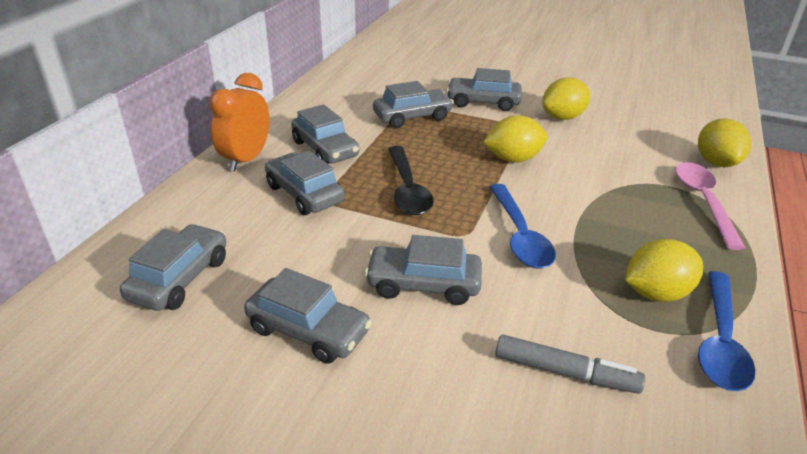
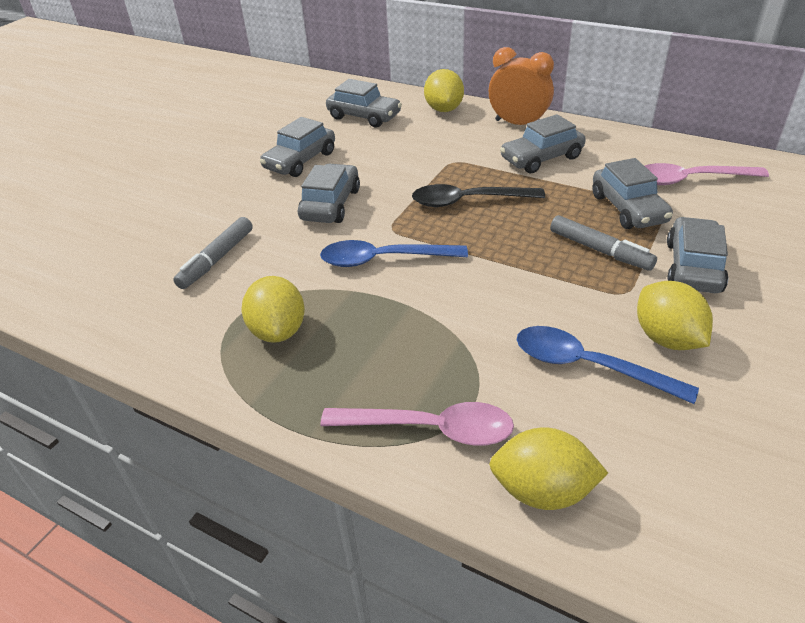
camera: 100 degrees right, 5 degrees up
grey car [265,151,345,215] -> none
yellow lemon [483,115,548,163] -> yellow lemon moved to [424,69,464,112]
blue spoon [698,271,755,391] -> blue spoon moved to [517,326,699,404]
none -> grey marker [550,215,657,271]
none -> pink spoon [645,163,769,185]

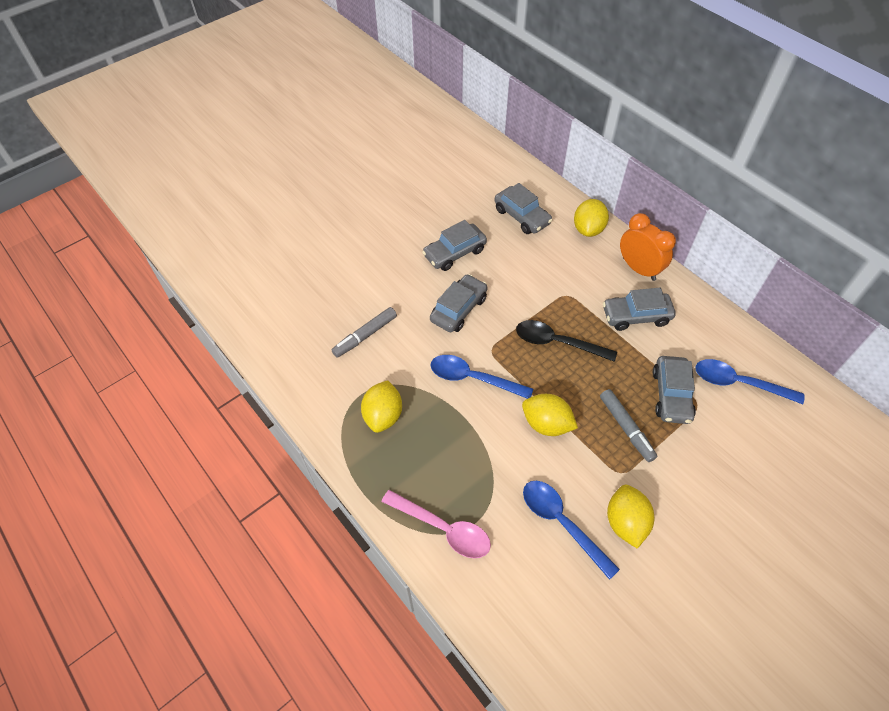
camera: 20 degrees right, 15 degrees up
yellow lemon [489,427,608,510] -> yellow lemon moved to [522,394,578,436]
pink spoon [645,163,769,185] -> blue spoon [695,359,805,404]
grey car [667,217,728,293] -> none

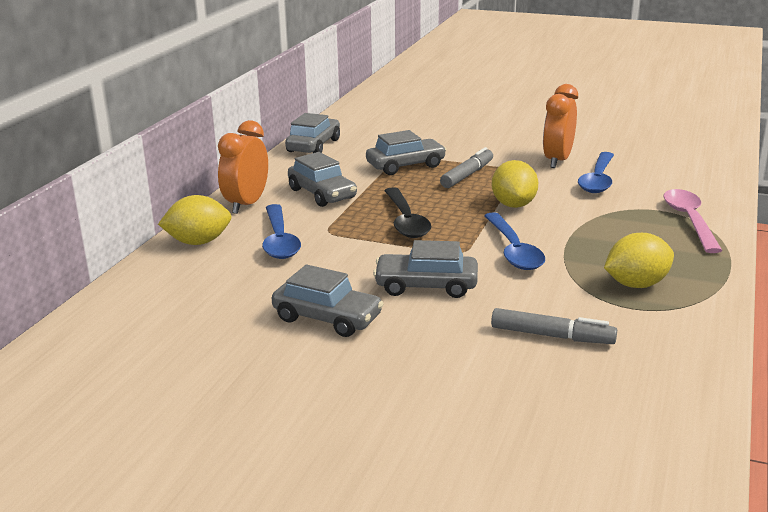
camera: 120 degrees left, 30 degrees down
grey car [495,183,552,234] -> grey car moved to [285,113,340,153]
yellow lemon [607,485,654,549] -> orange clock [543,84,578,168]
blue spoon [695,359,805,404] -> blue spoon moved to [262,204,301,259]

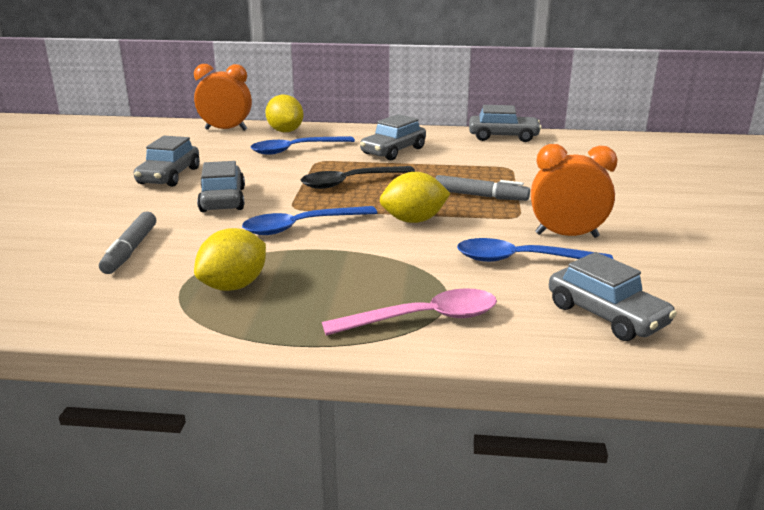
camera: 75 degrees right, 0 degrees up
orange clock [218,120,268,214] -> orange clock moved to [194,64,252,131]
grey car [366,130,447,175] -> grey car moved to [549,252,677,341]
yellow lemon [604,233,674,288] -> yellow lemon turned 75 degrees clockwise [194,228,266,291]

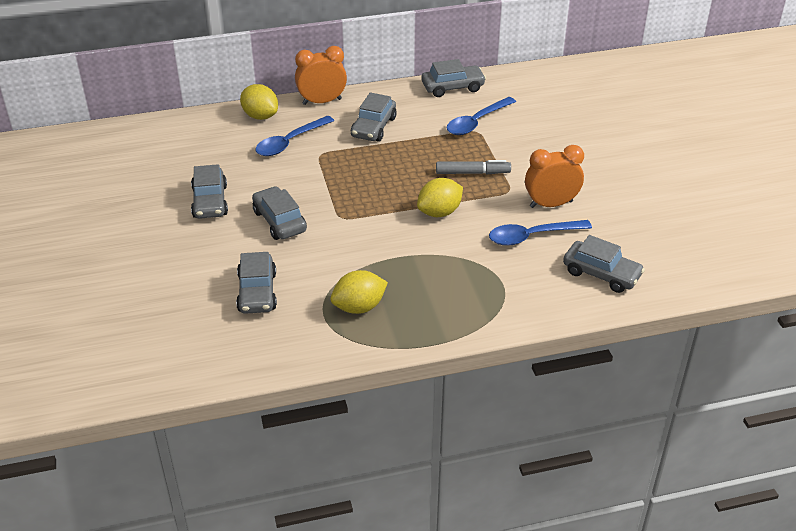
camera: 20 degrees left, 15 degrees up
grey marker [99,211,156,274] -> grey car [236,252,277,314]
orange clock [194,64,252,131] -> orange clock moved to [295,46,347,105]
yellow lemon [194,228,266,291] -> yellow lemon turned 45 degrees clockwise [330,270,388,314]
blue spoon [242,206,377,235] -> blue spoon moved to [447,97,516,135]
black spoon [301,166,415,189] -> none
pink spoon [322,288,497,336] -> none

